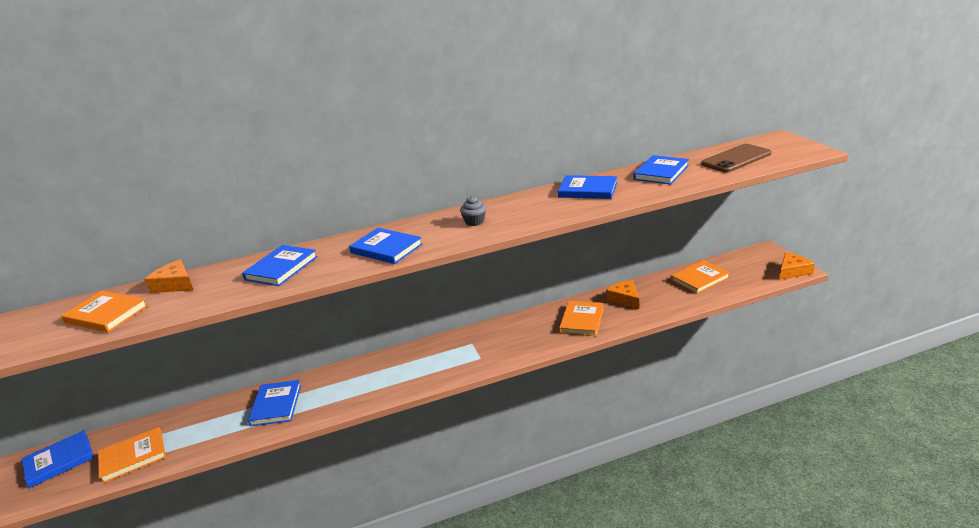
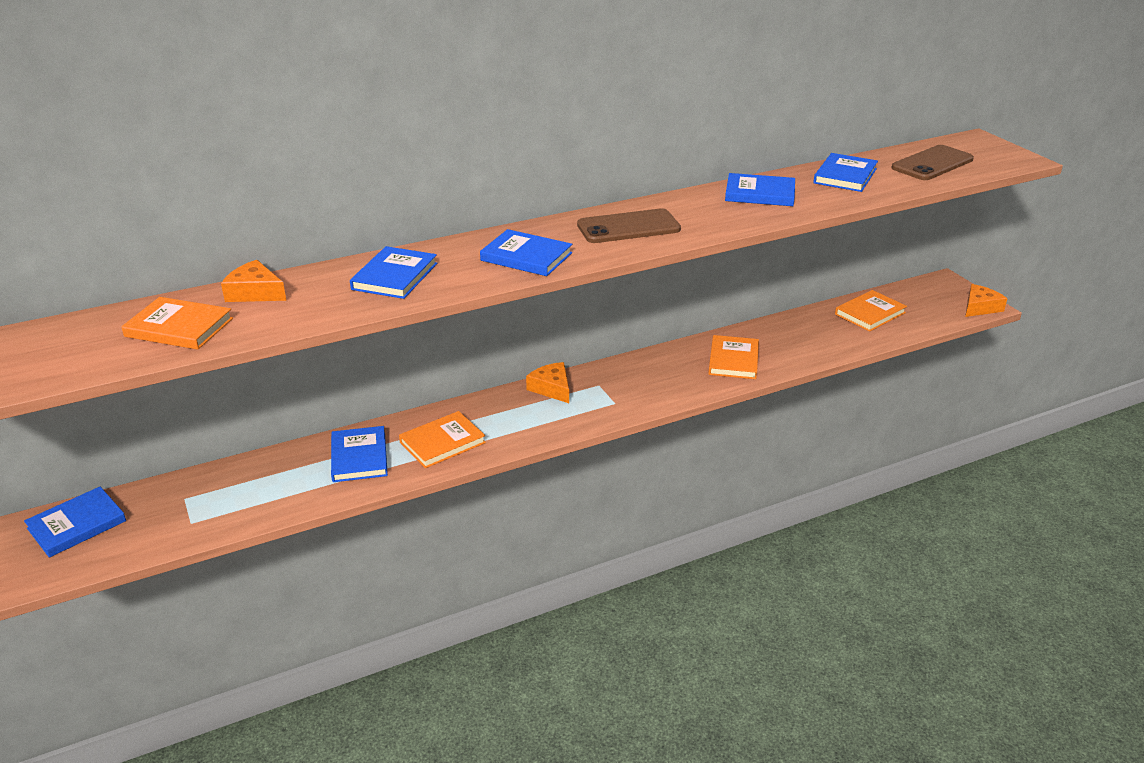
camera: 10 degrees left, 5 degrees up
orange book [98,427,166,484] -> orange book moved to [399,411,486,468]
grey cupcake [460,196,486,226] -> brown phone [577,208,681,243]
orange cheese [606,280,639,309] -> orange cheese moved to [526,362,569,403]

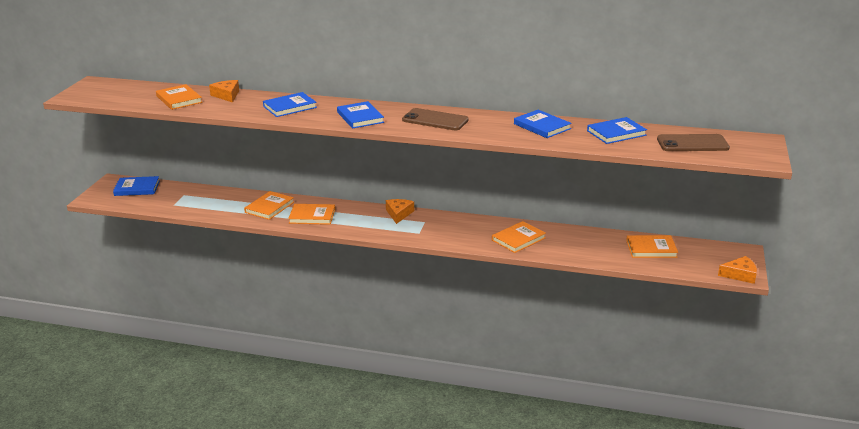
camera: 40 degrees right, 5 degrees down
blue book [331,426,388,482] -> orange book [244,191,294,220]

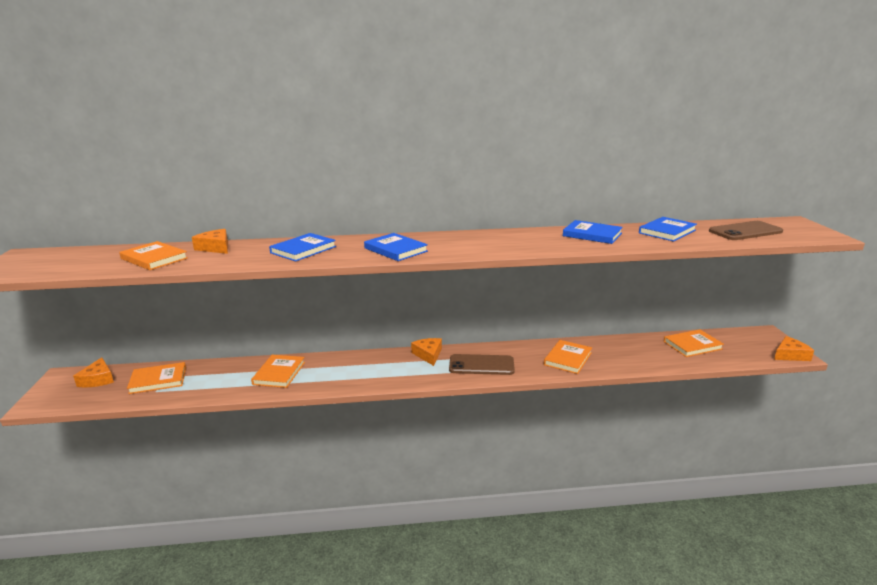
camera: 20 degrees left, 5 degrees down
blue book [113,176,160,196] -> orange cheese [73,357,114,387]
orange book [288,204,335,225] -> orange book moved to [127,362,186,394]
brown phone [402,108,469,130] -> brown phone moved to [449,354,515,375]

